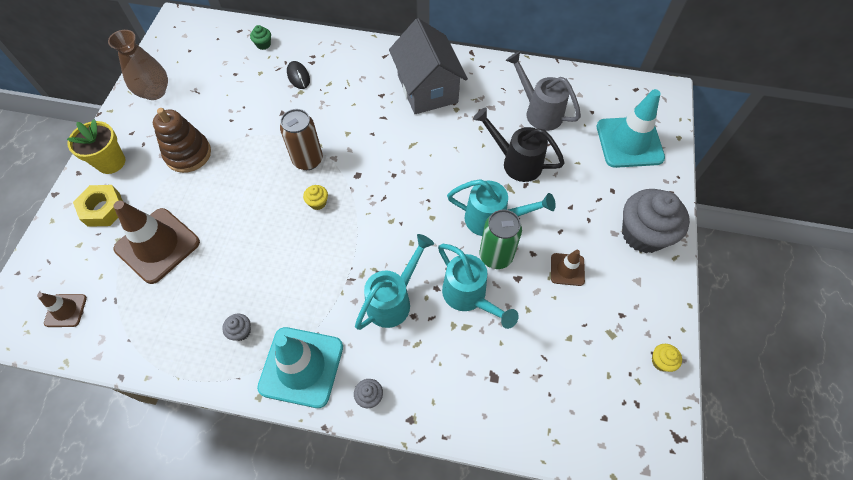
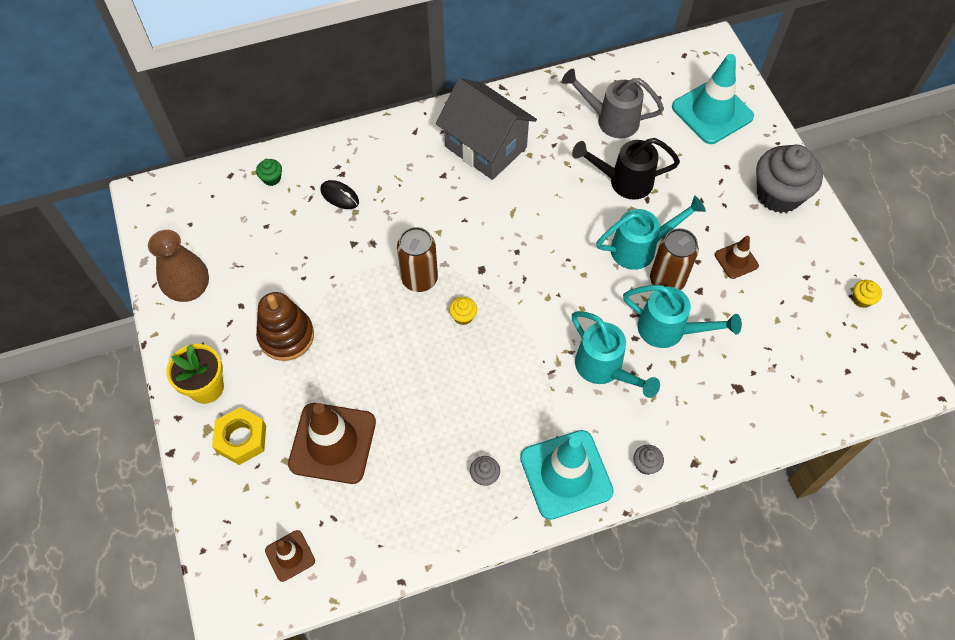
camera: 30 degrees left, 0 degrees up
turquoise watering can [355,234,434,330] -> turquoise watering can turned 135 degrees clockwise [572,311,660,398]
green can [479,210,522,269] -> brown can [650,228,699,290]

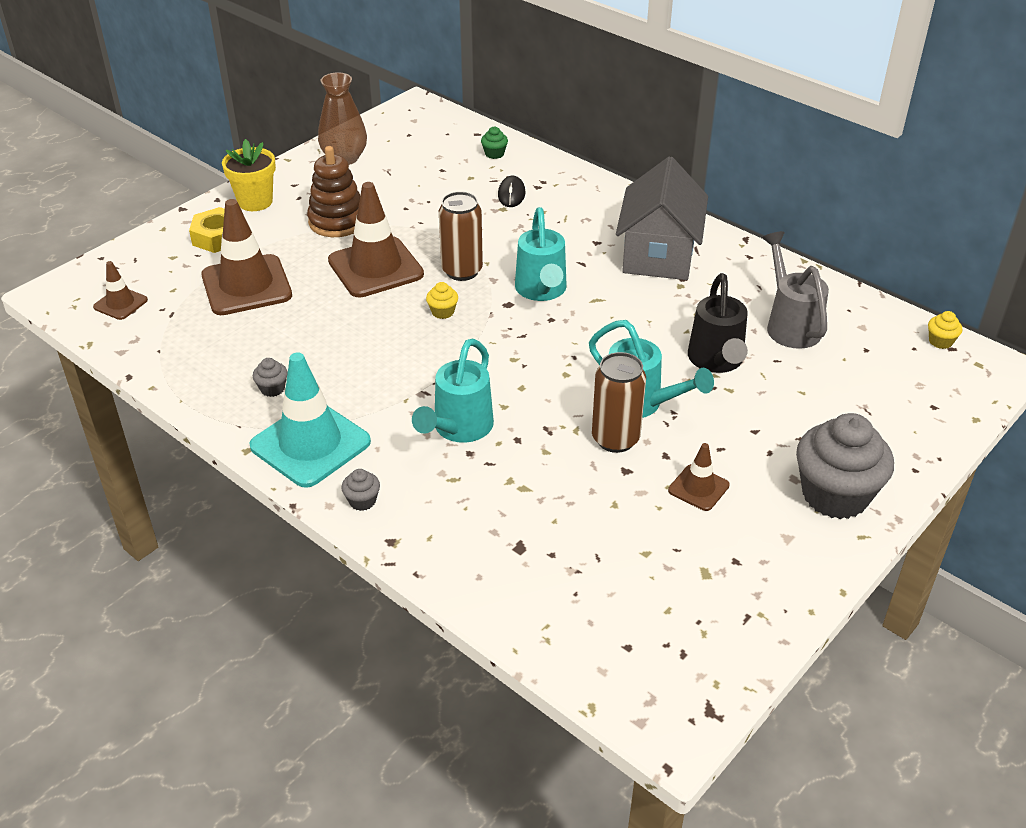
camera: 60 degrees right, 20 degrees down
black watering can [572,138,680,200] -> black watering can turned 150 degrees counterclockwise [688,273,748,373]
turquoise watering can [623,285,742,348] -> turquoise watering can moved to [515,207,567,301]
turquoise traffic cone [672,54,754,144] -> none
yellow cupcake [853,280,882,308] -> yellow cupcake moved to [928,311,962,349]
none -> brown traffic cone [328,182,424,298]

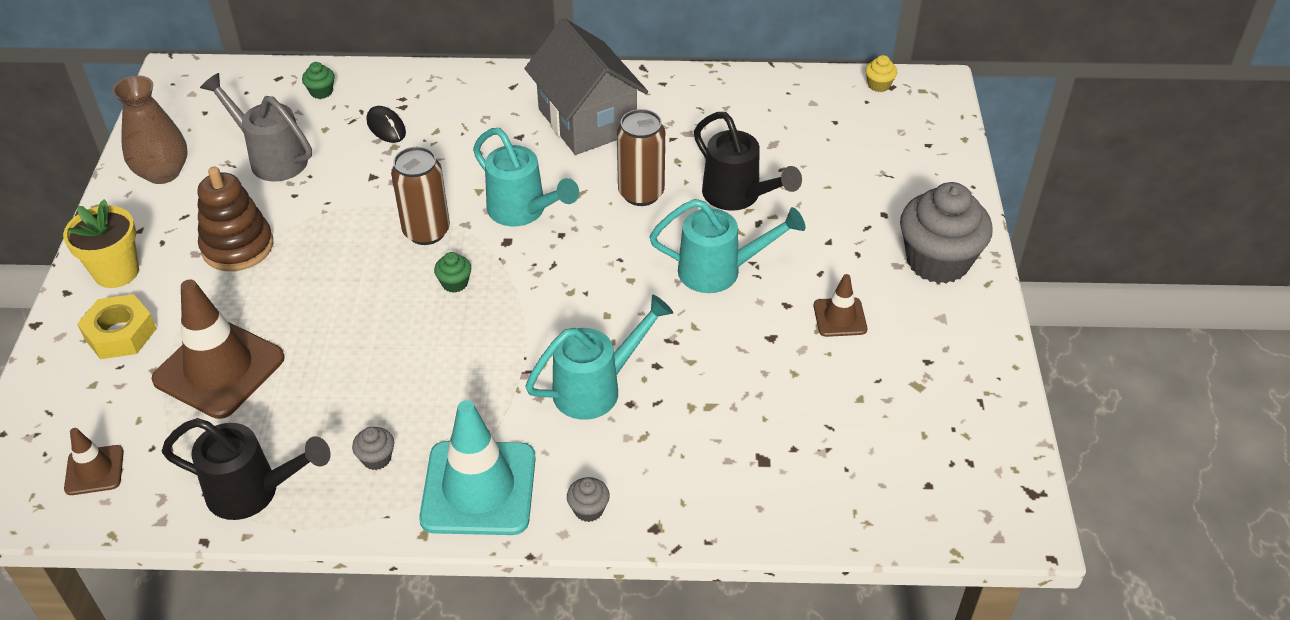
camera: 40 degrees left, 5 degrees up
brown traffic cone [328,182,424,298] -> none
turquoise watering can [412,339,494,443] -> turquoise watering can turned 105 degrees counterclockwise [525,294,673,420]
yellow cupcake [426,282,458,319] -> green cupcake [434,252,471,293]
brown can [592,352,646,453] -> brown can moved to [617,109,665,206]
grey watering can [762,231,829,349] -> grey watering can moved to [200,73,312,182]
none -> black watering can [162,418,330,520]

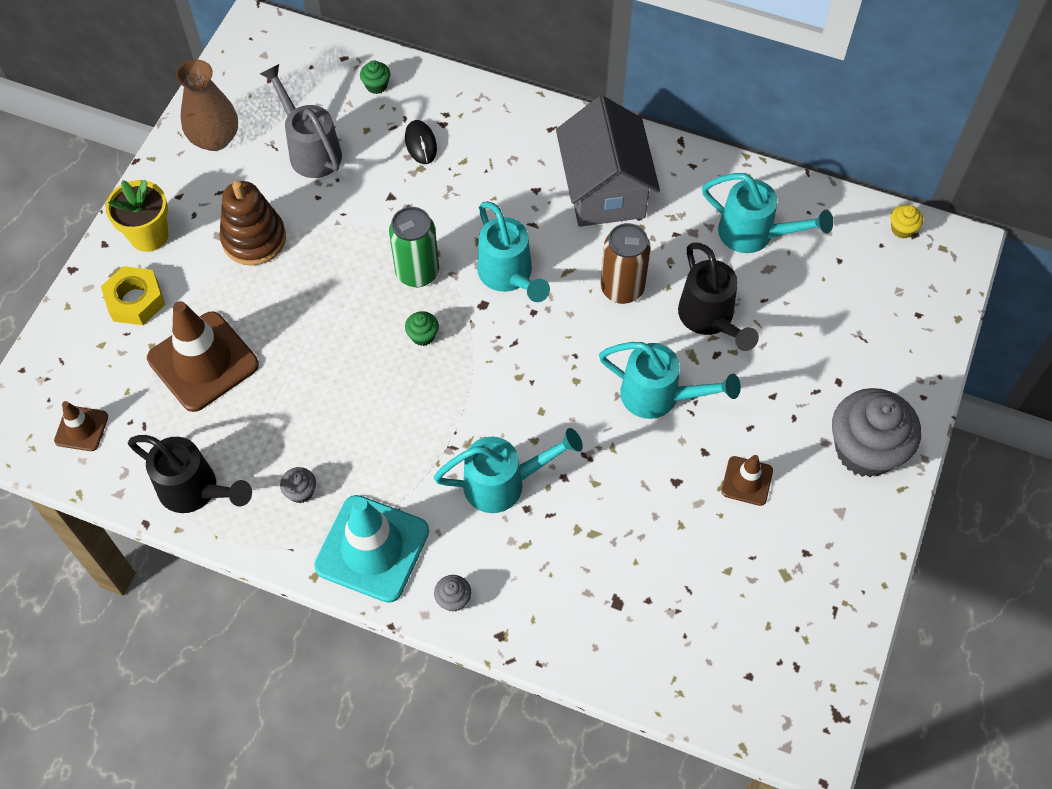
camera: 20 degrees right, 15 degrees up
brown can [391,147,450,245] -> green can [389,207,439,287]
none -> turquoise watering can [702,173,833,253]

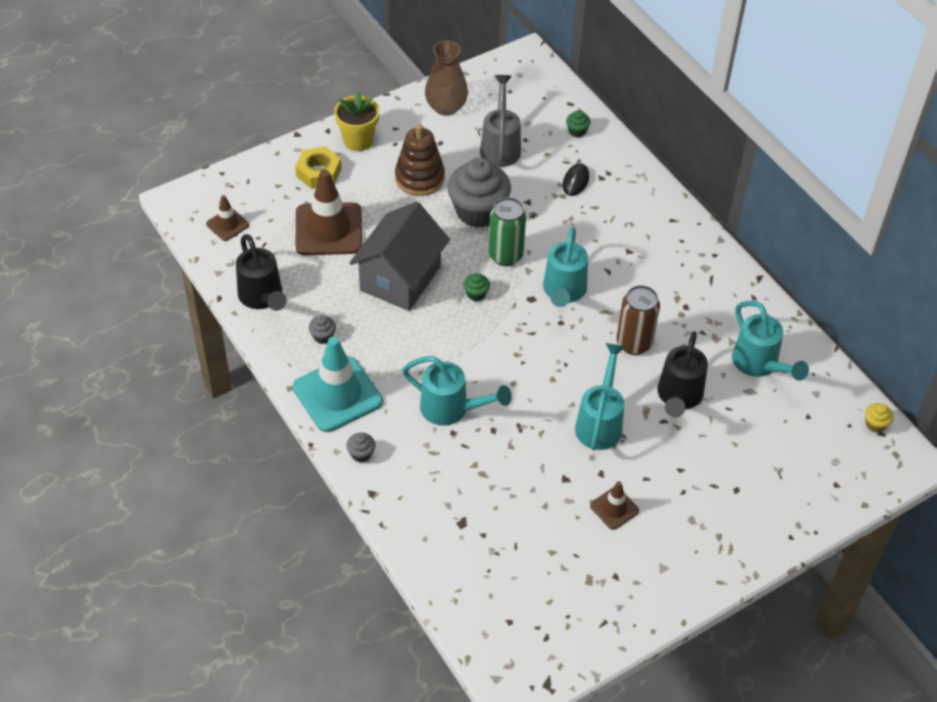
camera: 35 degrees right, 10 degrees down
grey house [556,96,660,227] -> grey house moved to [349,202,450,311]
turquoise watering can [599,342,741,419] -> turquoise watering can turned 135 degrees counterclockwise [575,343,625,450]
grey cupcake [832,388,921,477] -> grey cupcake moved to [447,158,511,228]

